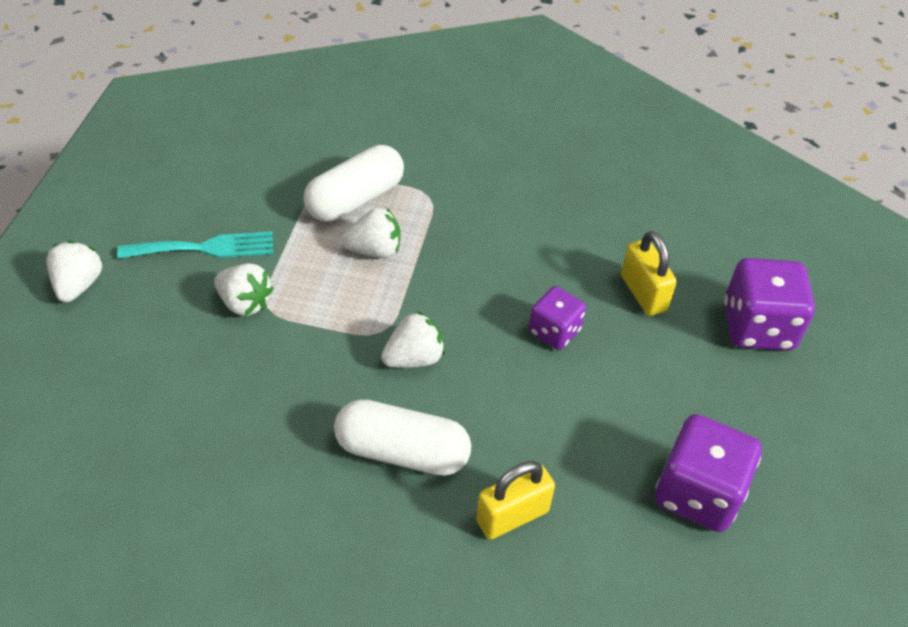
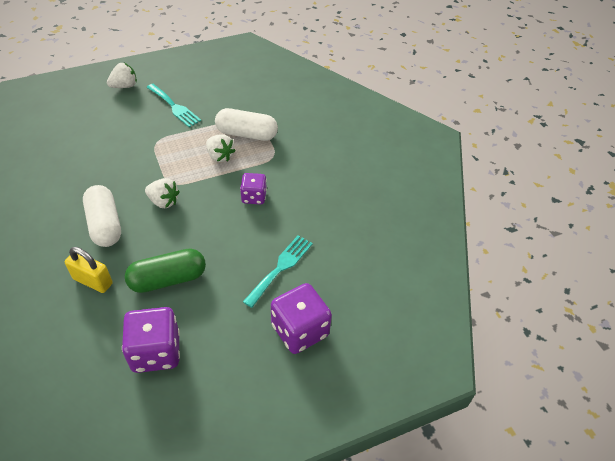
camera: 55 degrees right, 0 degrees up
white strawberry [214,263,274,316] -> none
purple dice [529,286,586,350] -> purple dice moved to [240,173,267,204]
yellow padlock [621,231,677,316] -> turquoise fork [243,235,313,308]
none -> green capsule [125,248,206,293]

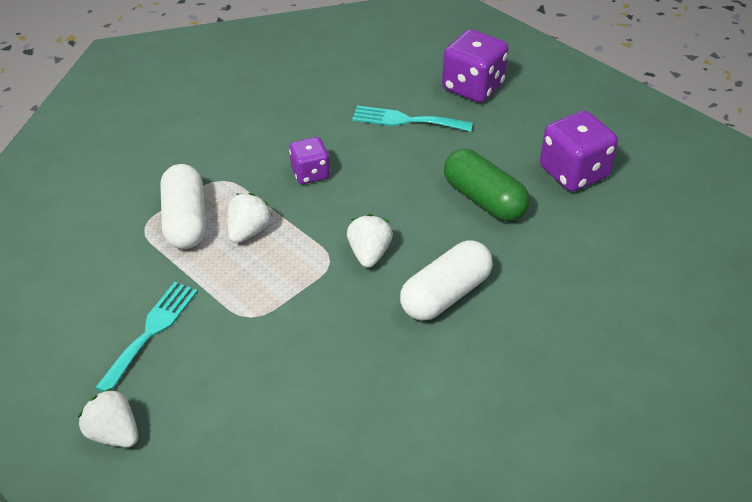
camera: 110 degrees left, 5 degrees down
yellow padlock [65,247,113,293] -> none

